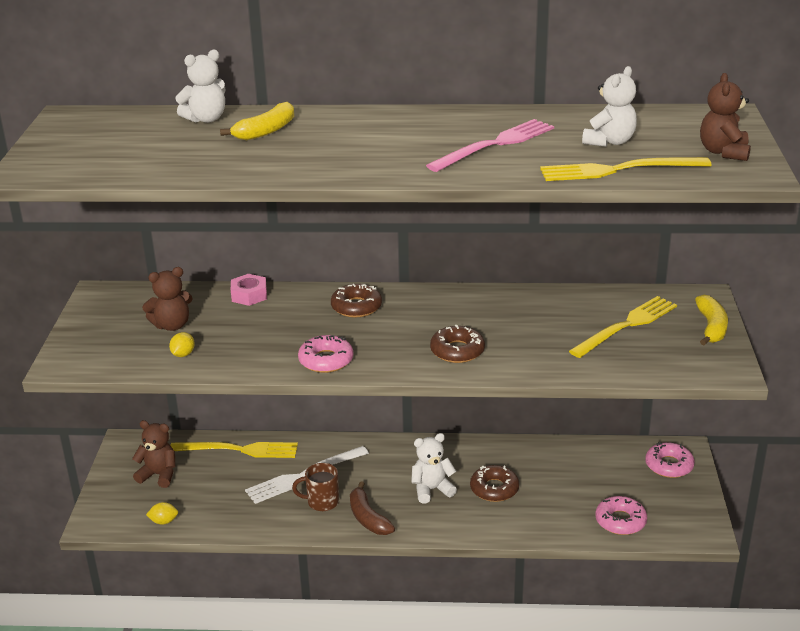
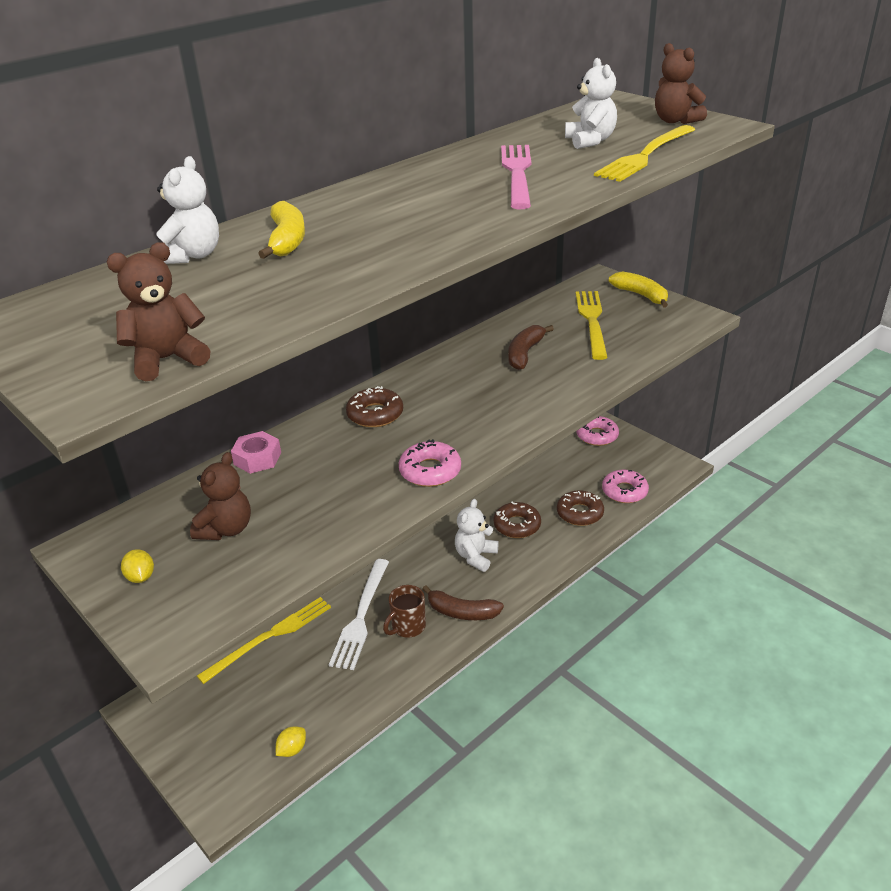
camera: 45 degrees left, 5 degrees up
brown teddy bear [132,420,175,488] -> brown teddy bear moved to [106,243,210,382]
yellow lemon [169,332,195,357] -> yellow lemon moved to [121,549,154,583]
brown donut [430,325,485,363] -> brown donut moved to [557,490,604,526]
none -> brown banana [508,325,554,370]

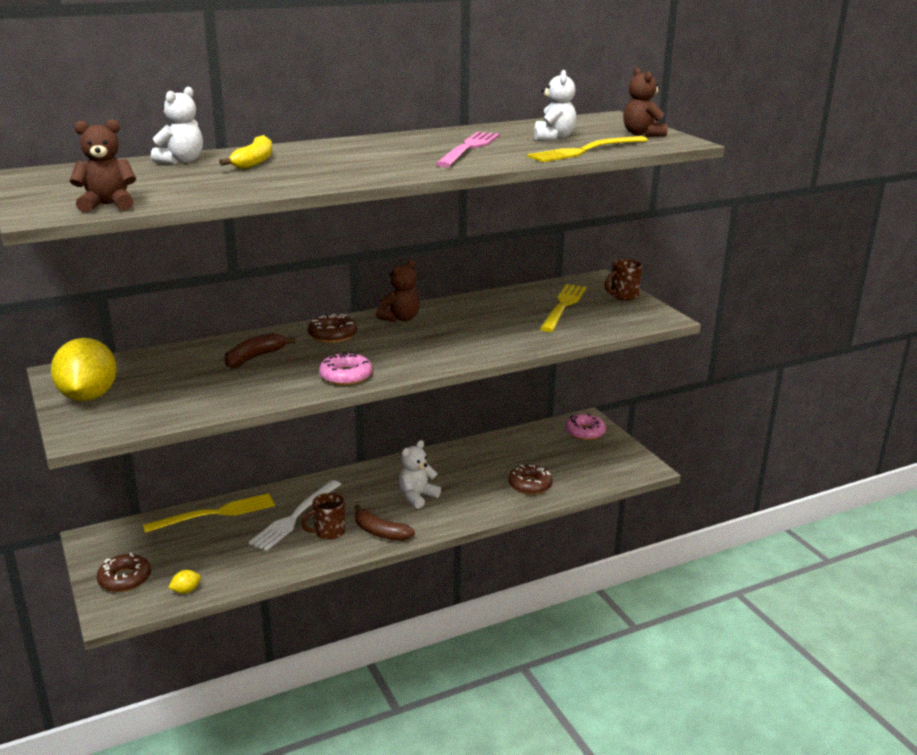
camera: 15 degrees right, 10 degrees down
yellow lemon [121,549,154,583] -> yellow lemon [51,338,117,401], size x2.49
brown teddy bear [190,452,251,540] -> brown teddy bear moved to [376,260,420,322]
pink nut [231,431,281,474] -> none
brown donut [494,502,541,538] -> brown donut moved to [97,553,151,592]
brown banana [508,325,554,370] -> brown banana moved to [225,333,296,368]
pink donut [602,470,649,503] -> none
yellow banana [609,272,668,308] -> brown mug [605,259,642,300]

